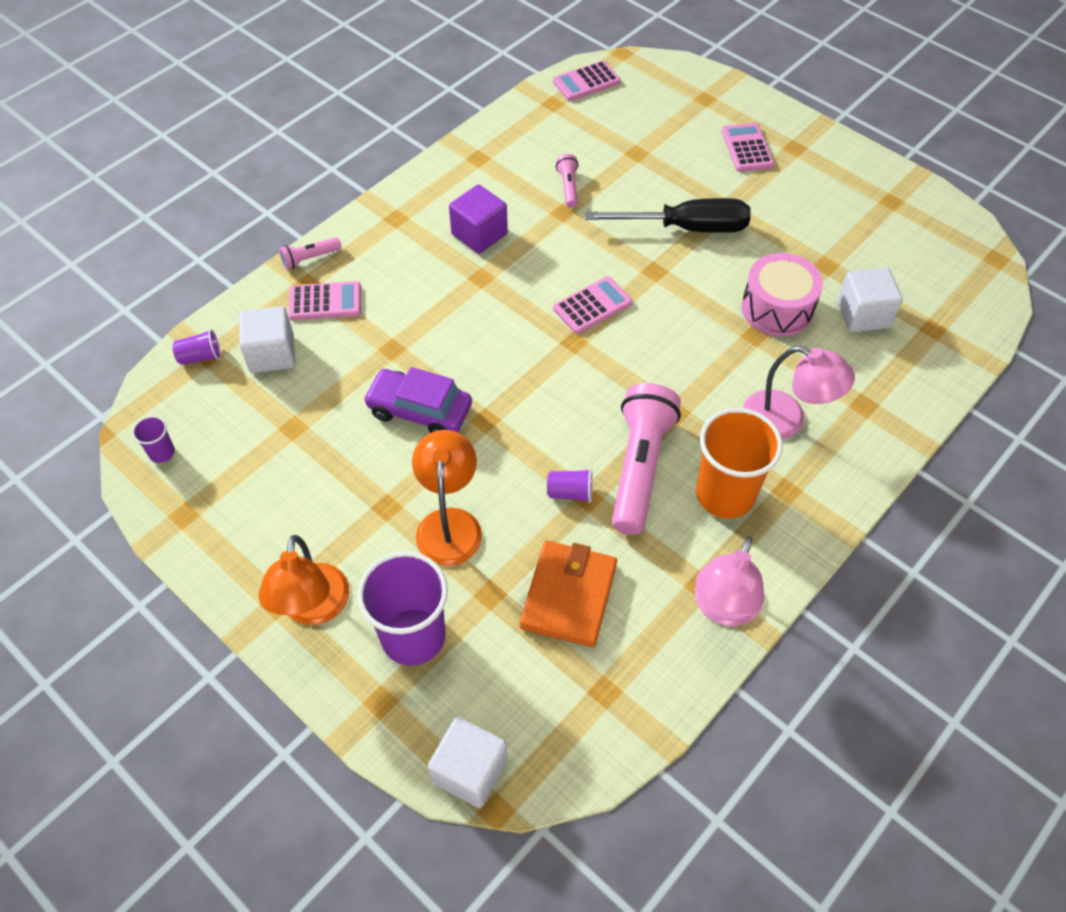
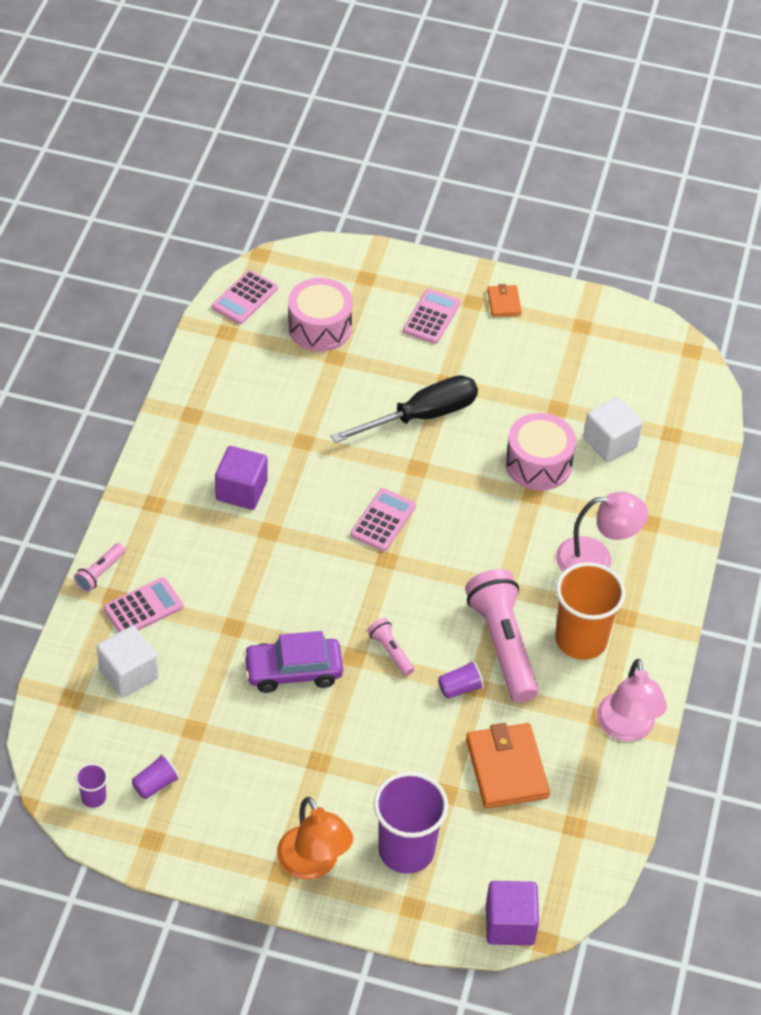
camera: 30 degrees left, 5 degrees down
purple cup [172,329,221,365] -> purple cup moved to [132,754,180,799]
orange lamp [412,430,482,566] -> none
white cube [428,717,507,808] -> purple cube [486,881,539,945]
pink flashlight [556,154,579,208] -> pink flashlight moved to [367,618,414,676]
pink calculator [722,123,774,172] -> pink calculator turned 60 degrees clockwise [403,289,461,344]
none -> pink drum [288,278,353,351]
none -> orange wallet [487,284,522,317]

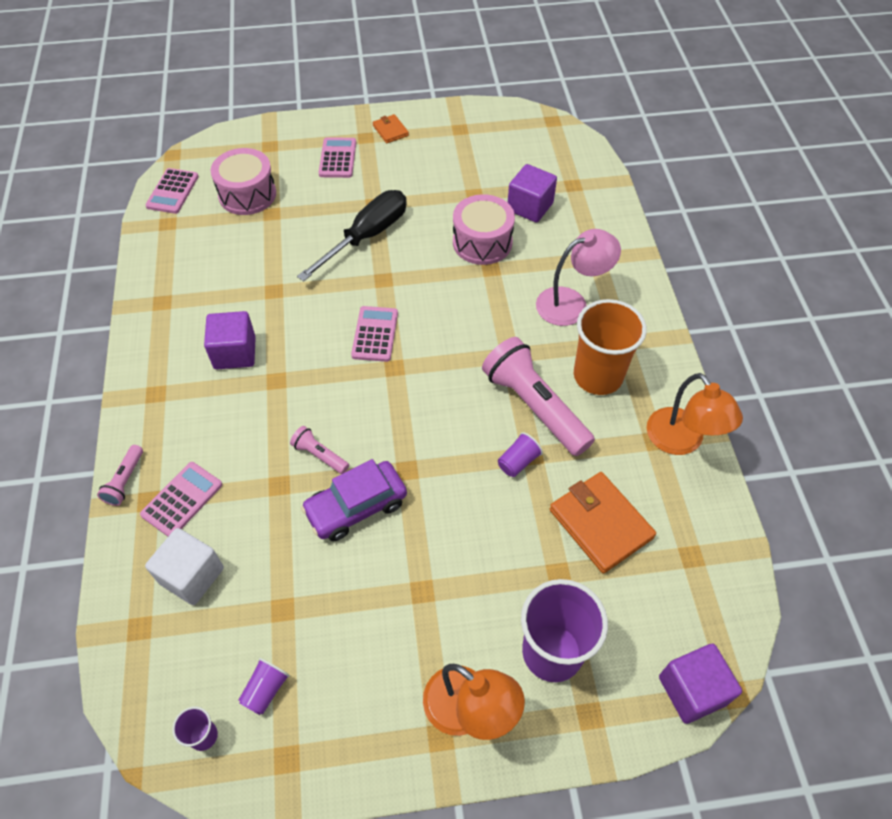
camera: 20 degrees left, 5 degrees up
pink flashlight [367,618,414,676] -> pink flashlight moved to [290,426,349,474]
white cube [583,397,643,462] -> purple cube [508,164,557,223]
pink lamp [597,659,667,741] -> orange lamp [647,373,743,455]

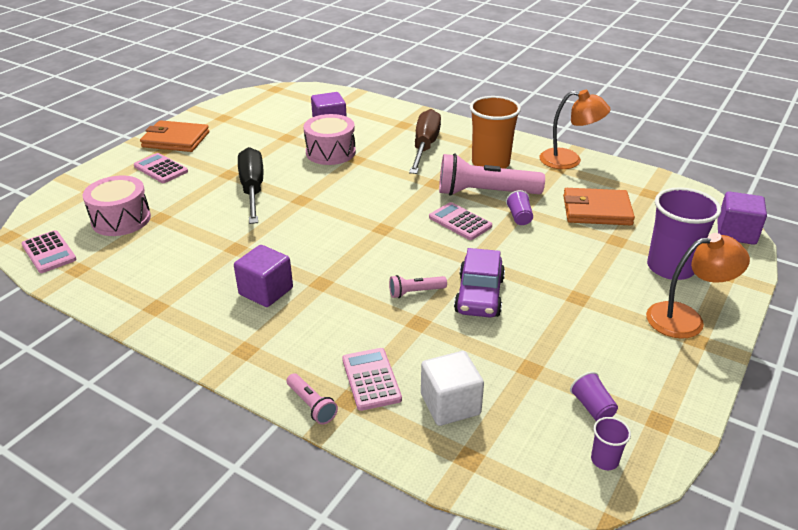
camera: 50 degrees left, 20 degrees down
pink calculator [351,306,398,362] -> pink calculator moved to [429,202,492,240]
orange wallet [373,114,409,143] -> orange wallet [140,120,209,152], size x1.91
pink lamp [536,229,621,326] -> brown screwdriver [409,109,441,174]

